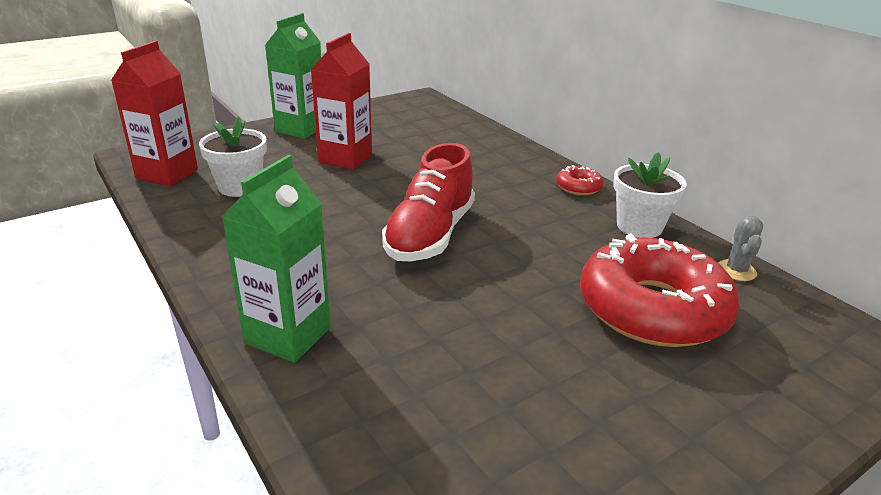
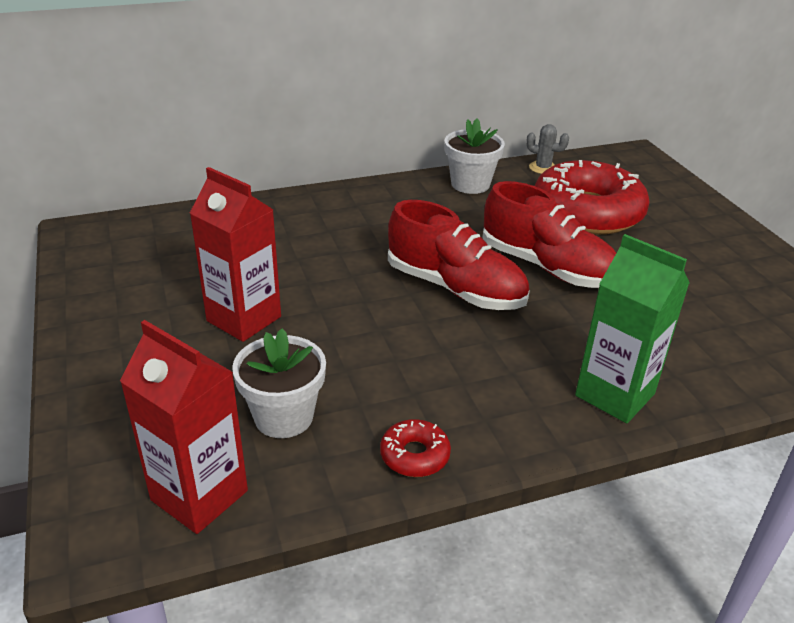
camera: 75 degrees left, 5 degrees up
green carton [265,13,321,139] -> none
red donut [556,165,604,195] -> red donut moved to [380,419,451,477]
none -> red shoe [482,181,616,288]

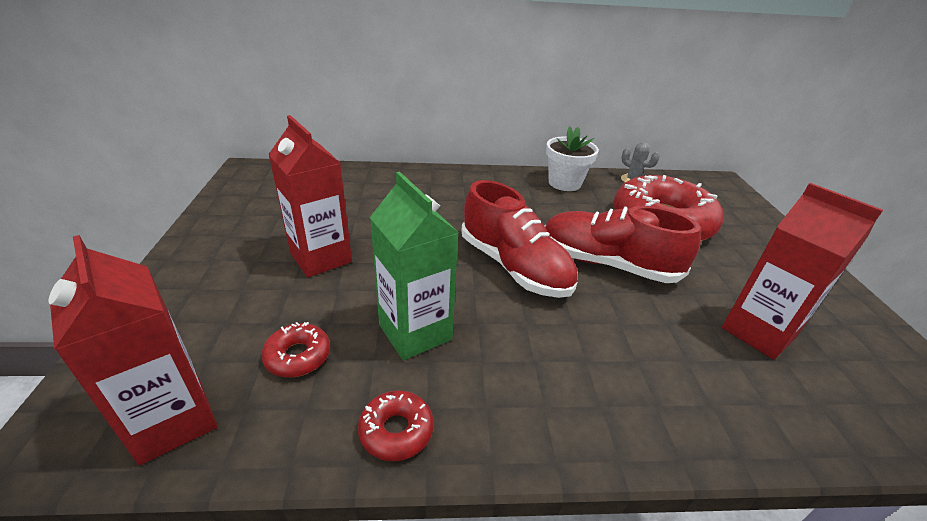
camera: 15 degrees right, 0 degrees up
white flower pot [232,328,326,438] -> red donut [261,322,330,378]
red shoe [482,181,616,288] -> red shoe turned 150 degrees clockwise [544,206,701,283]
green carton [575,234,690,423] -> green carton moved to [370,172,459,360]
none -> red carton [722,183,883,360]

